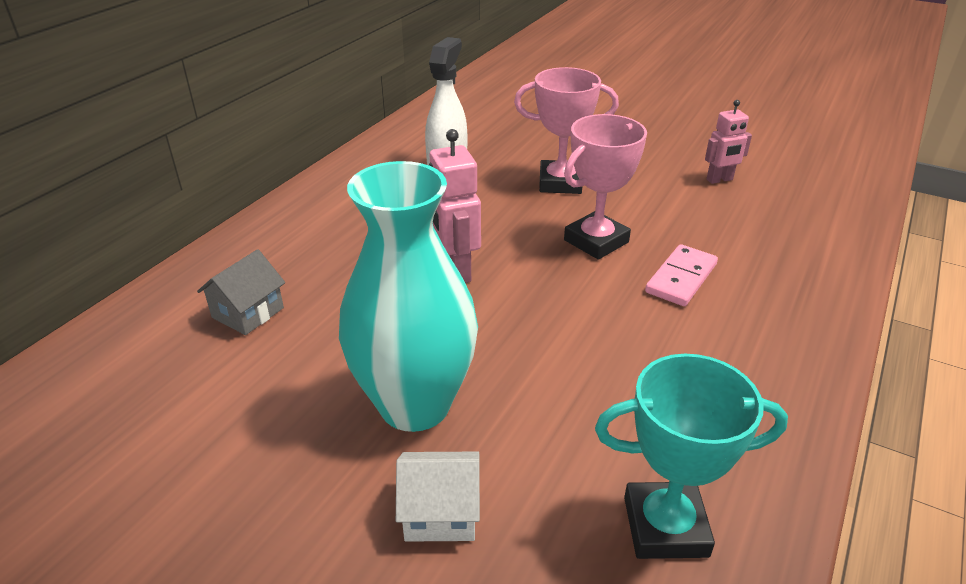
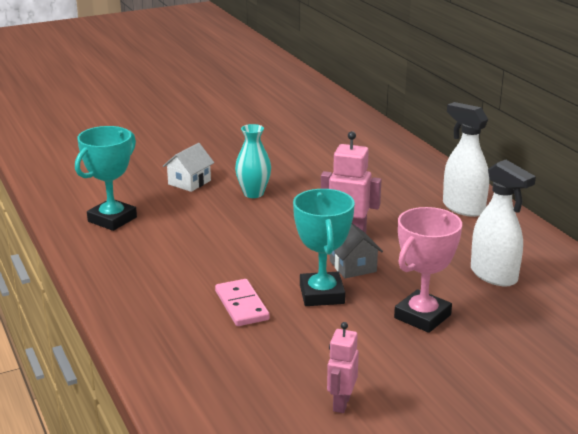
camera: 125 degrees right, 10 degrees down
grey house [197,249,285,335] -> grey house moved to [330,223,383,279]
turquoise vase [339,161,478,432] -> turquoise vase [235,124,271,198], size x0.52
pink trophy [564,114,647,260] -> turquoise trophy [293,189,355,306]
none -> white spray bottle [443,102,489,217]

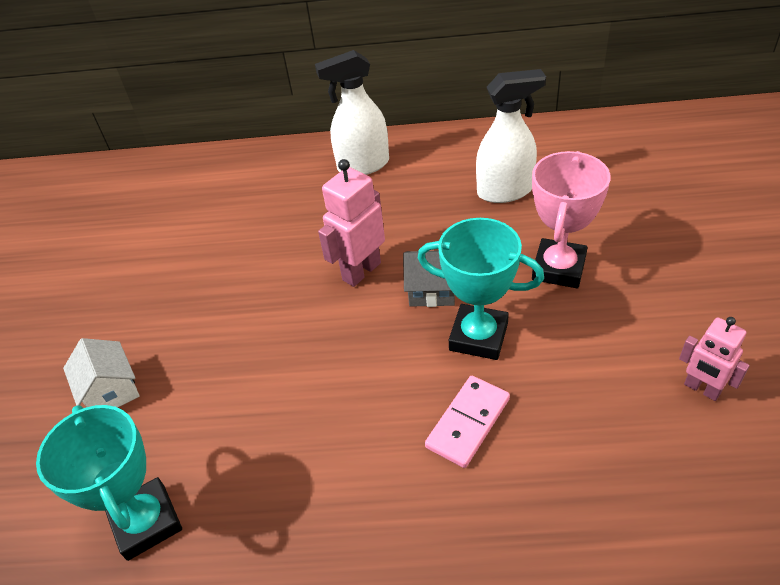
camera: 60 degrees left, 20 degrees up
pink domino [215,279,270,326] -> pink domino turned 60 degrees counterclockwise [425,376,510,468]
turquoise vase [235,124,271,198] -> none
pink trophy [394,207,462,333] -> pink trophy turned 45 degrees clockwise [532,151,611,288]

